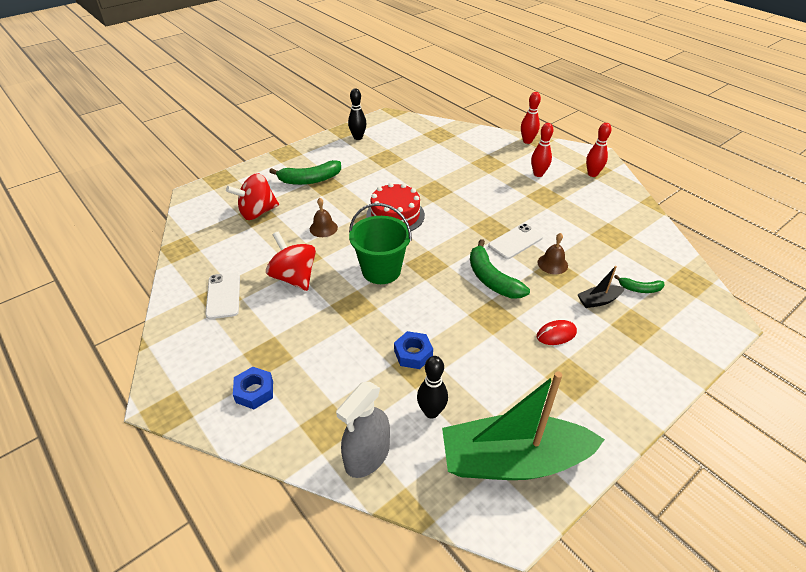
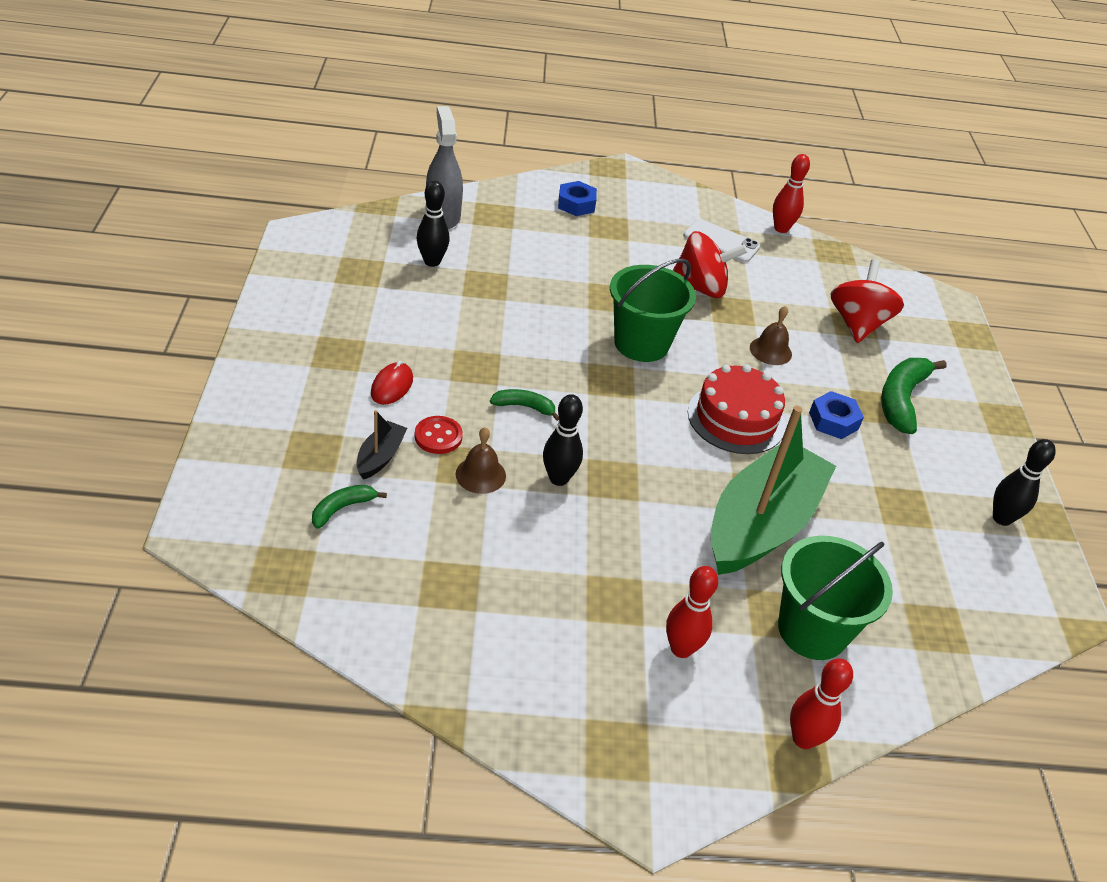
camera: 125 degrees right, 0 degrees up
blue nut [394,331,433,369] -> blue nut moved to [809,391,864,439]
green boat [442,371,605,480] -> green boat moved to [711,406,836,575]
green banana [470,239,530,298] -> green banana [490,389,559,421], size x0.54
white phone [488,224,543,259] -> black bowling pin [543,394,583,486]
red bowling pin [586,123,611,177] -> red bowling pin moved to [773,154,810,233]
none -> red button [415,416,463,454]
none -> green bucket [778,536,893,660]

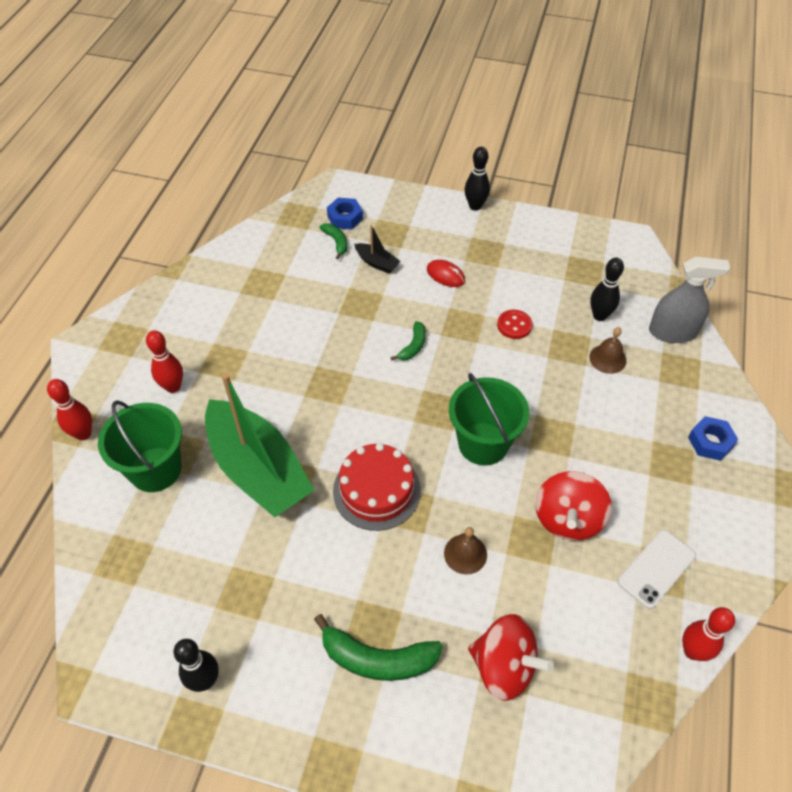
camera: 110 degrees right, 10 degrees up
red button [415,416,463,454] -> red button moved to [497,310,533,339]
brown bell [456,427,506,494] -> brown bell moved to [589,327,627,374]
black bowling pin [543,394,583,486] -> black bowling pin moved to [465,147,490,210]
blue nut [809,391,864,439] -> blue nut moved to [327,198,363,230]
green banana [881,358,947,434] -> green banana turned 150 degrees clockwise [314,614,443,681]

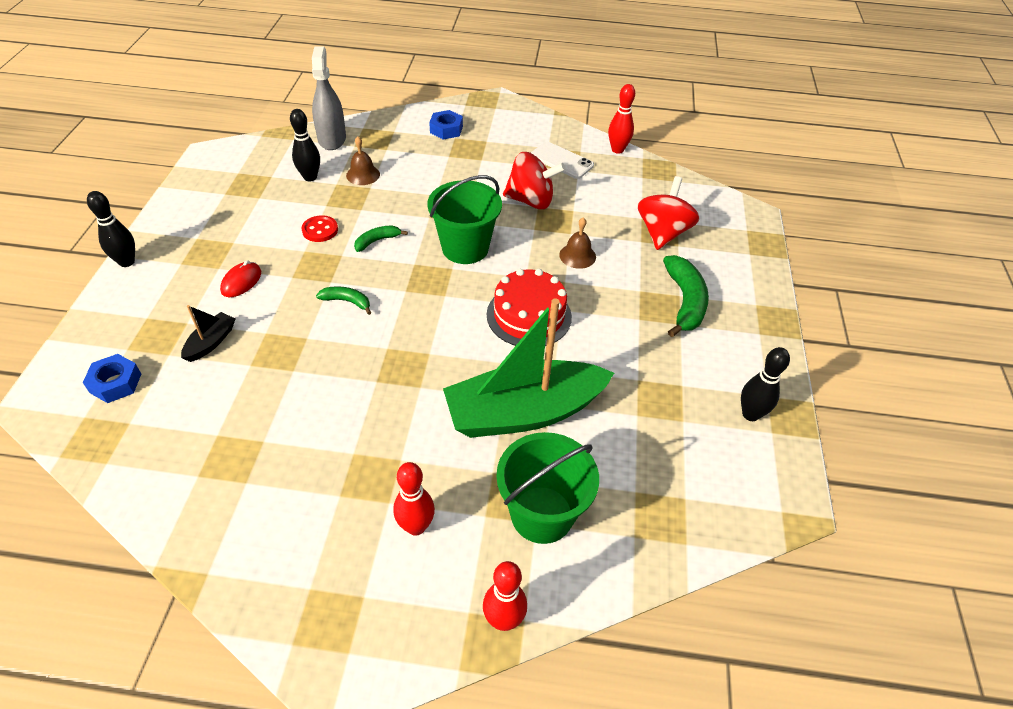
camera: 100 degrees left, 5 degrees down
green boat [205,373,315,517] -> green boat turned 150 degrees counterclockwise [443,299,614,438]
green banana [319,223,347,259] -> green banana moved to [354,226,408,252]

